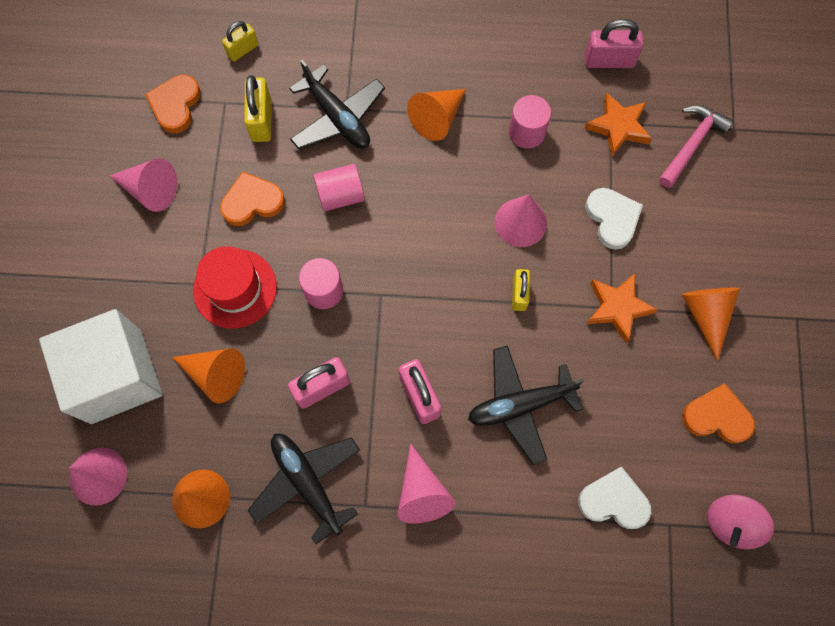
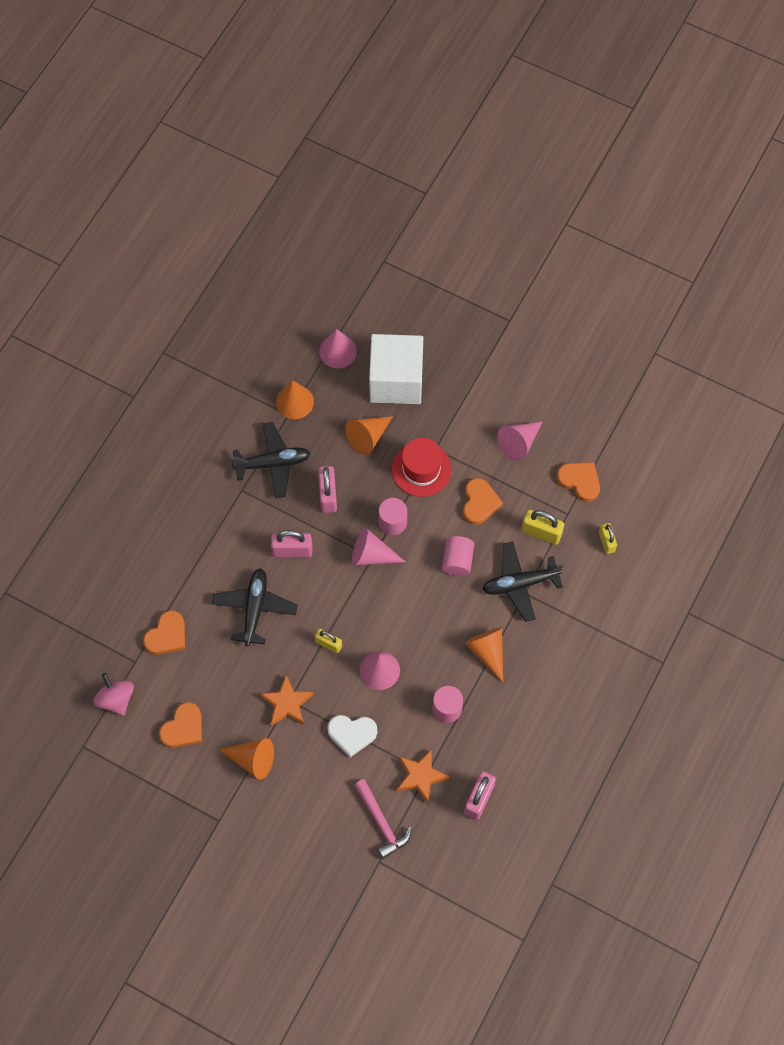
camera: 115 degrees right, 5 degrees down
pink cone [397,444,455,524] -> pink cone moved to [352,528,406,565]
white heart [578,467,651,529] -> orange heart [143,610,185,655]

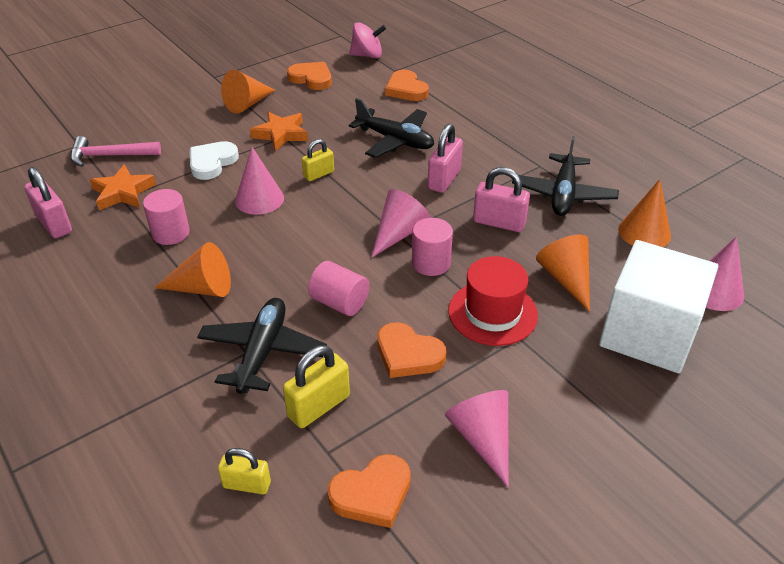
camera: 115 degrees right, 25 degrees down
orange heart [159,702,202,748] -> orange heart turned 150 degrees clockwise [287,62,332,90]

